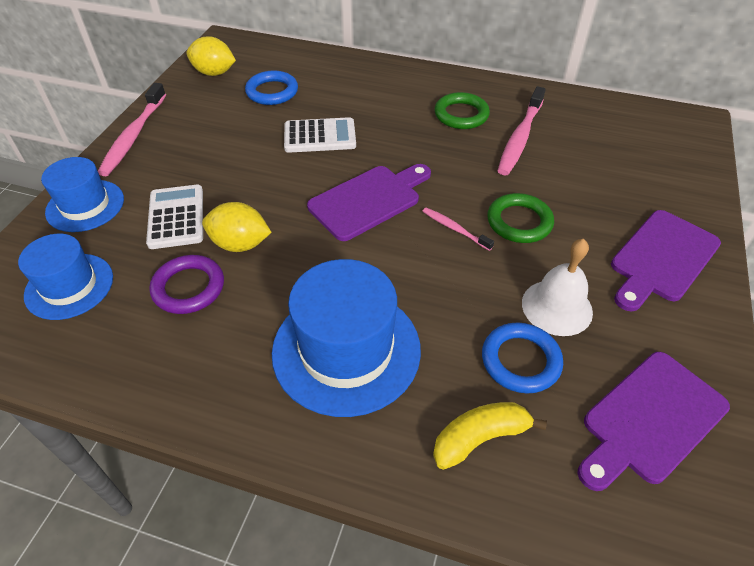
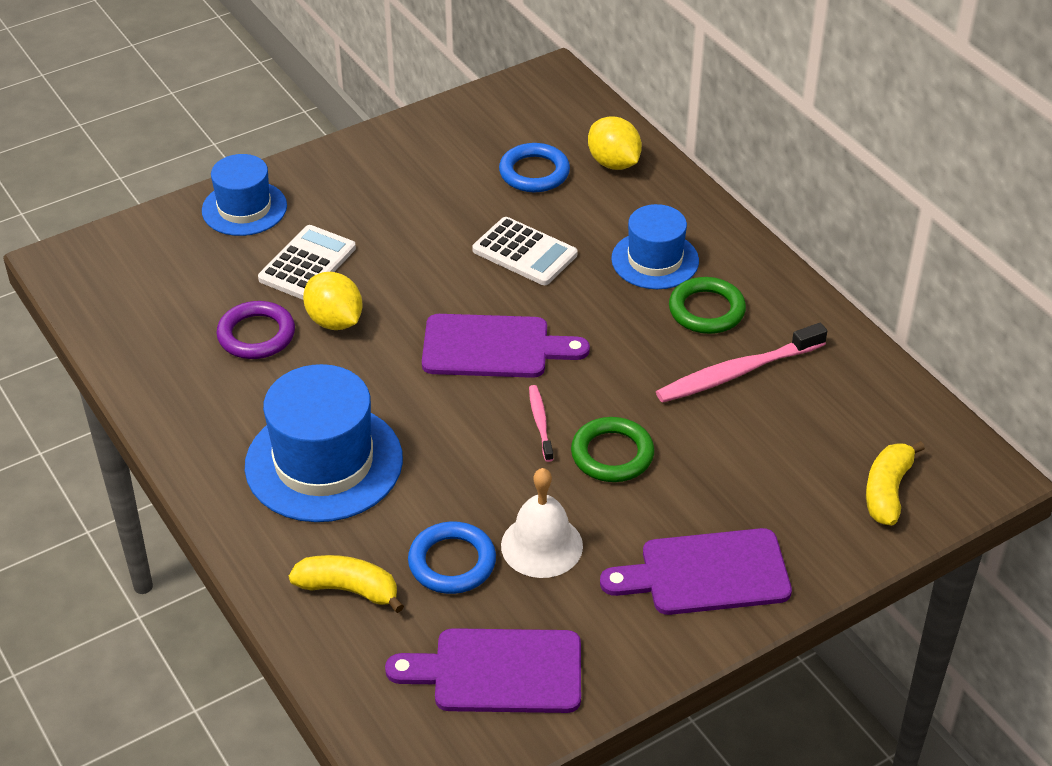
camera: 40 degrees right, 5 degrees down
blue hat [18,234,113,320] -> blue hat moved to [611,204,699,289]
pink toothbrush [98,83,166,176] -> none
yellow lemon [186,36,236,76] -> yellow lemon moved to [588,116,642,170]
none -> yellow banana [866,441,925,525]

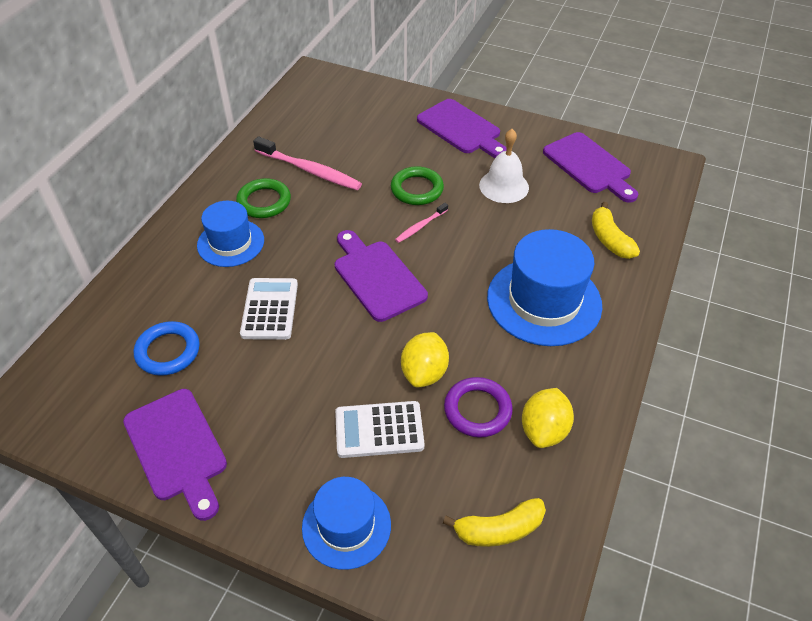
camera: 125 degrees left, 5 degrees up
blue ring [408,521,496,594] -> none
yellow lemon [588,116,642,170] -> yellow lemon moved to [522,388,574,448]
yellow banana [866,441,925,525] -> yellow banana moved to [443,498,546,547]
none -> purple cutting board [123,389,227,521]

